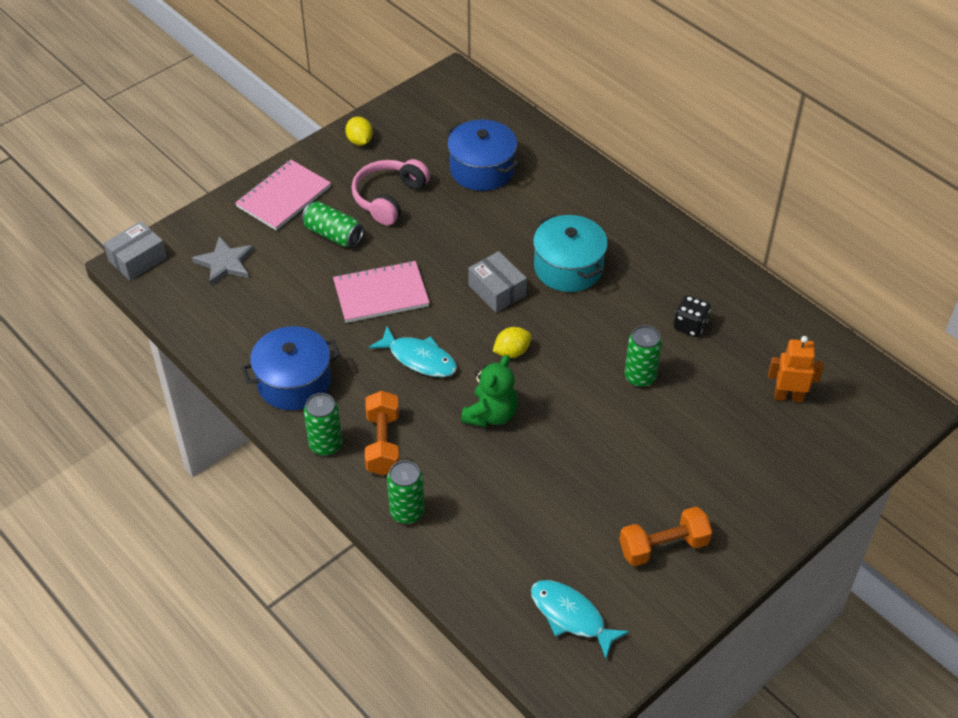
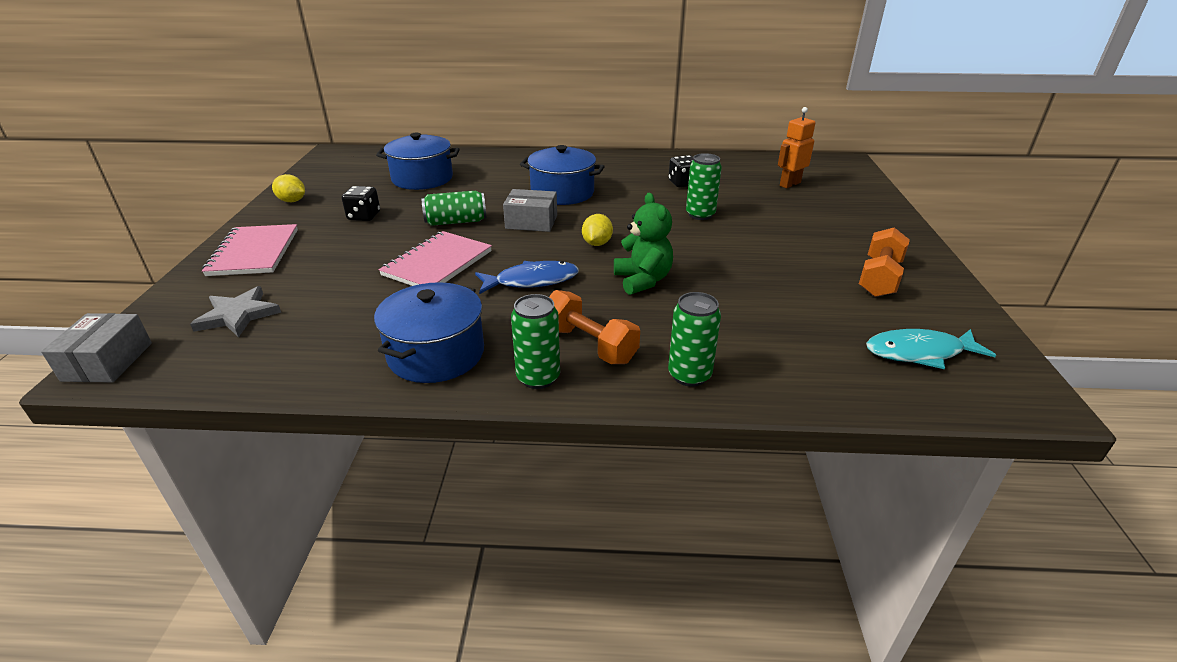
camera: 45 degrees left, 15 degrees down
green can [302,201,364,248] -> green can moved to [422,191,486,226]
pink headphones [352,159,430,225] -> black dice [342,186,380,221]
turquoise fish [369,326,457,377] -> blue fish [475,261,579,294]
turquoise pot [533,214,608,292] -> blue pot [520,145,605,205]

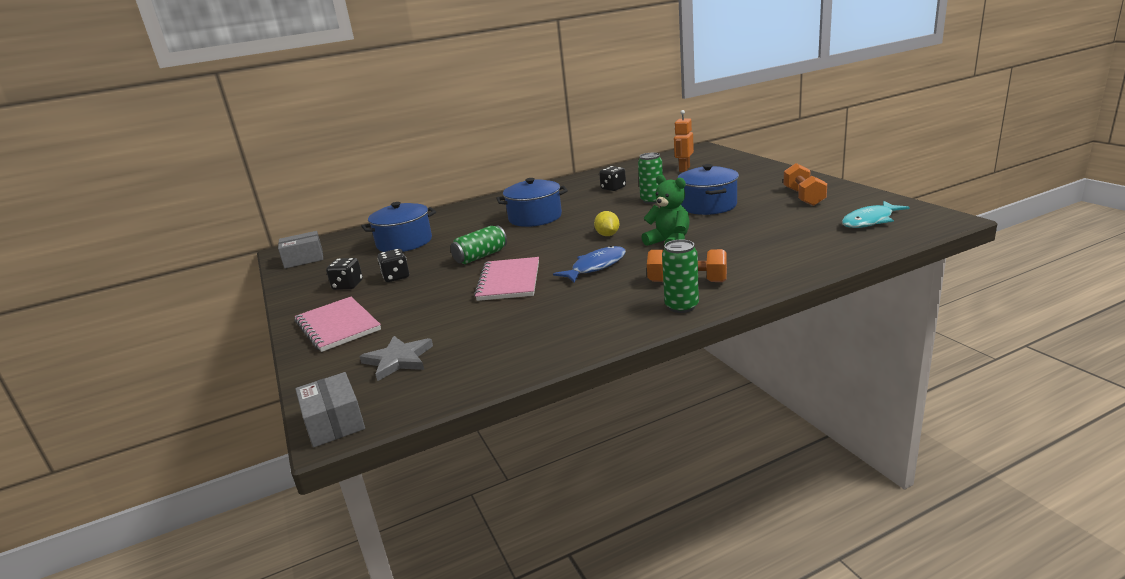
camera: 25 degrees left, 10 degrees down
yellow lemon [272,174,305,202] -> none
blue pot [374,282,484,383] -> blue pot moved to [678,164,739,215]
grey box [503,189,557,232] -> grey box moved to [278,231,323,269]
green can [668,292,721,387] -> none
none -> black dice [326,258,363,290]

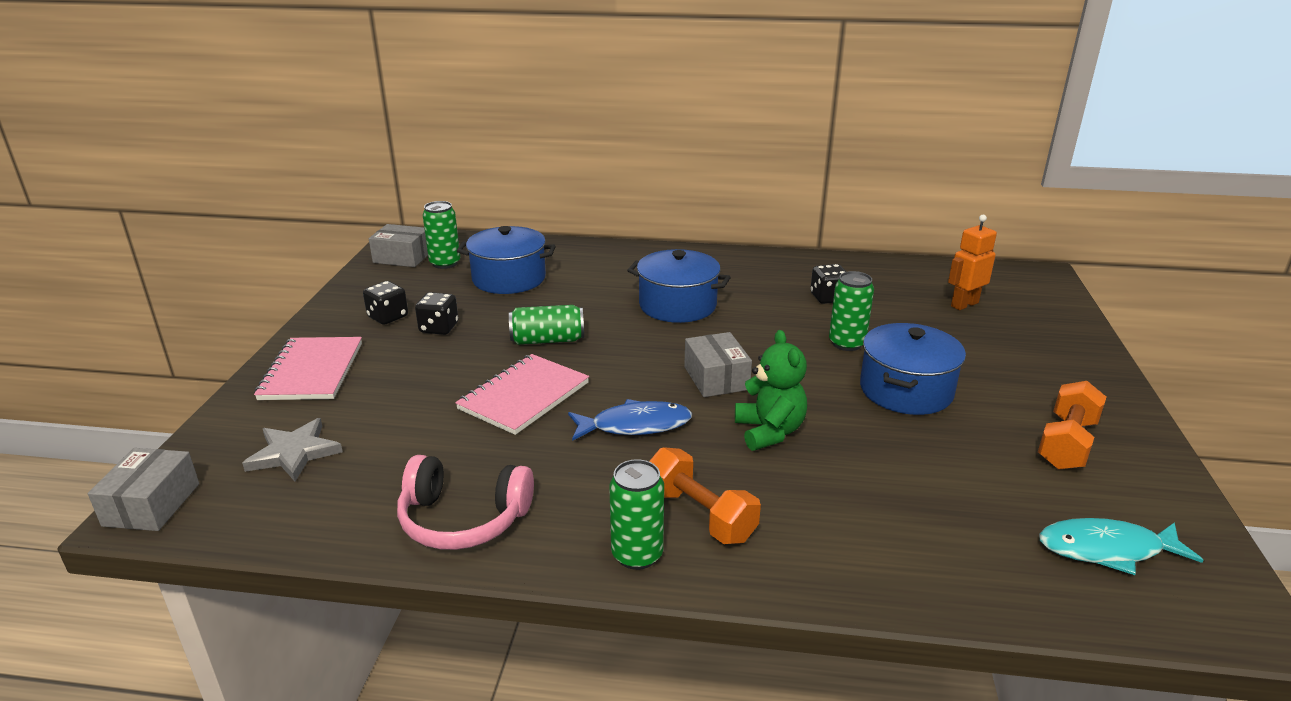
camera: 30 degrees right, 5 degrees up
yellow lemon [594,211,619,236] -> grey box [684,332,752,397]
none -> pink headphones [397,455,534,550]
none -> green can [423,201,460,269]

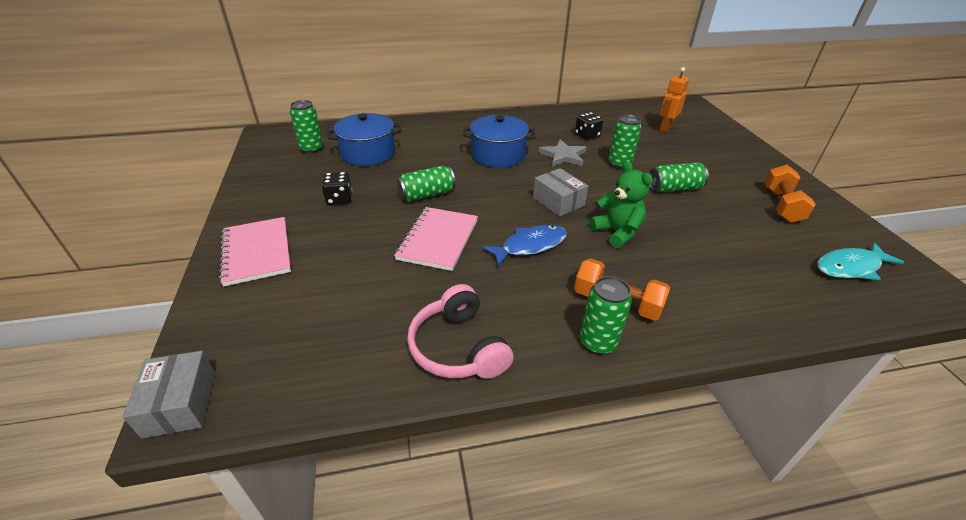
camera: 20 degrees left, 10 degrees up
grey star [242,418,343,481] -> grey star moved to [538,139,586,166]
black dice [363,281,408,325] -> none
grey box [369,224,428,267] -> none
pink headphones [397,455,534,550] -> pink headphones turned 75 degrees clockwise [407,284,514,379]
blue pot [860,323,966,415] -> green can [649,162,709,192]

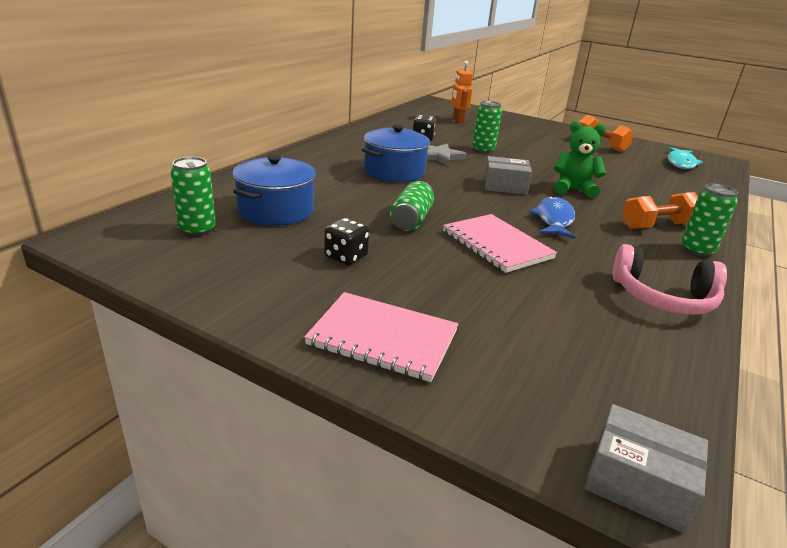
camera: 50 degrees left, 10 degrees down
green can [649,162,709,192] -> none

